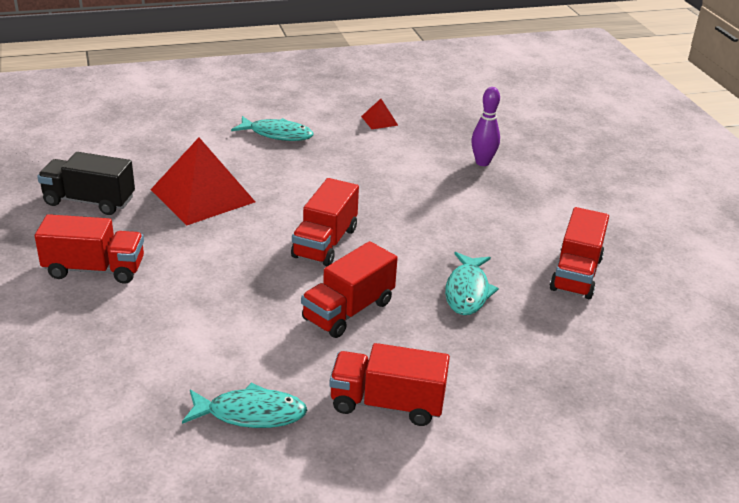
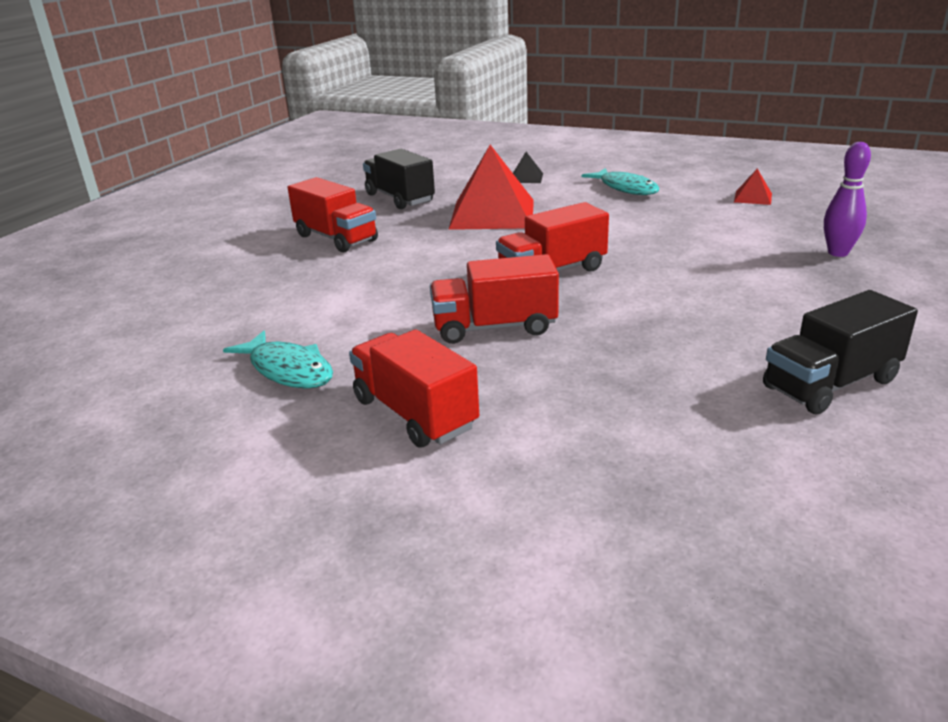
camera: 45 degrees right, 5 degrees down
turquoise fish [445,252,499,315] -> none
red truck [550,207,609,299] -> black truck [763,290,918,414]
none -> black pyramid [513,152,543,183]

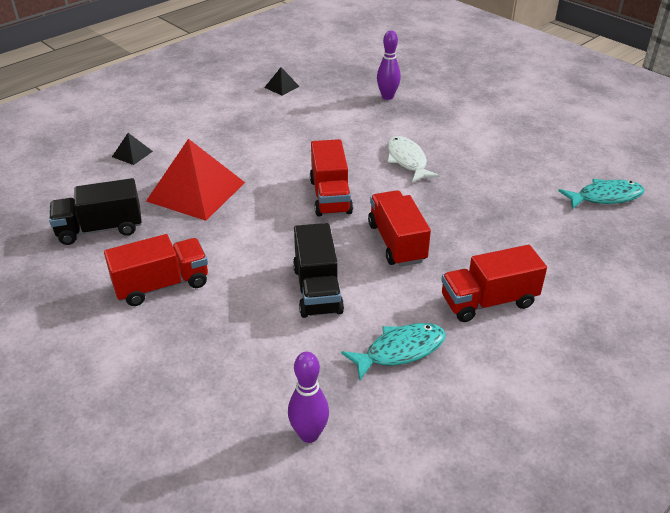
camera: 70 degrees left, 10 degrees up
red truck [430,254,559,344] -> red truck turned 150 degrees clockwise [368,190,431,267]
turquoise fish [582,168,659,195] -> turquoise fish moved to [558,179,645,209]
red pyramid [734,169,772,205] -> black pyramid [264,67,300,96]
black truck [763,290,918,414] -> black truck moved to [293,223,344,318]
none -> purple bowling pin [288,352,329,443]
none -> white fish [387,136,440,183]

